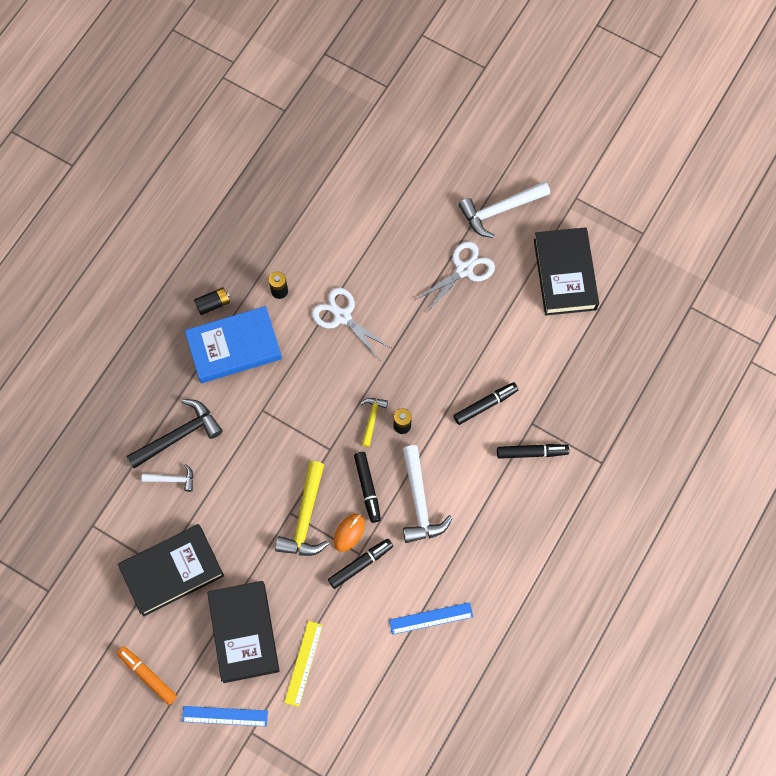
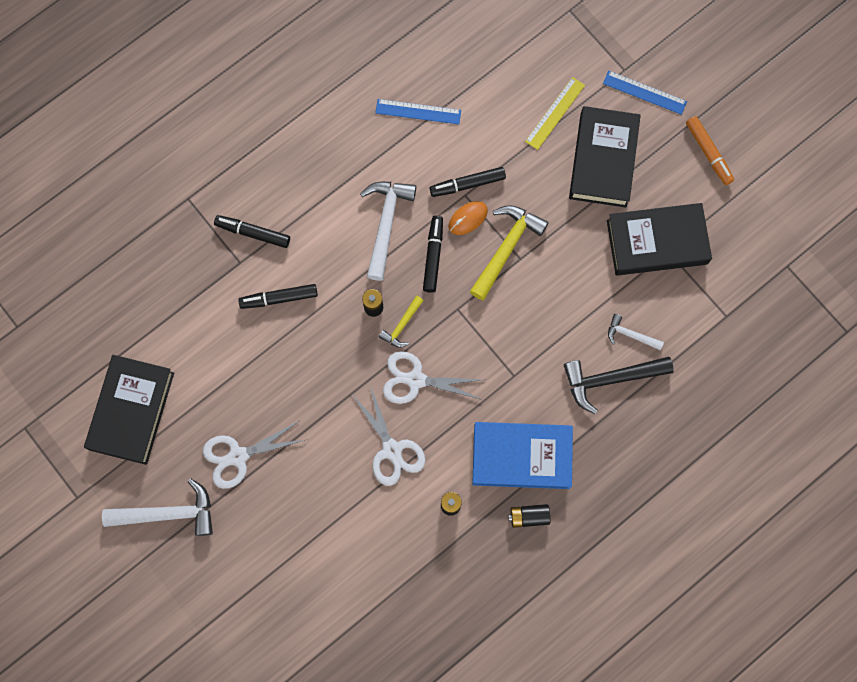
camera: 160 degrees left, 5 degrees up
none -> white scissors [383,351,483,404]

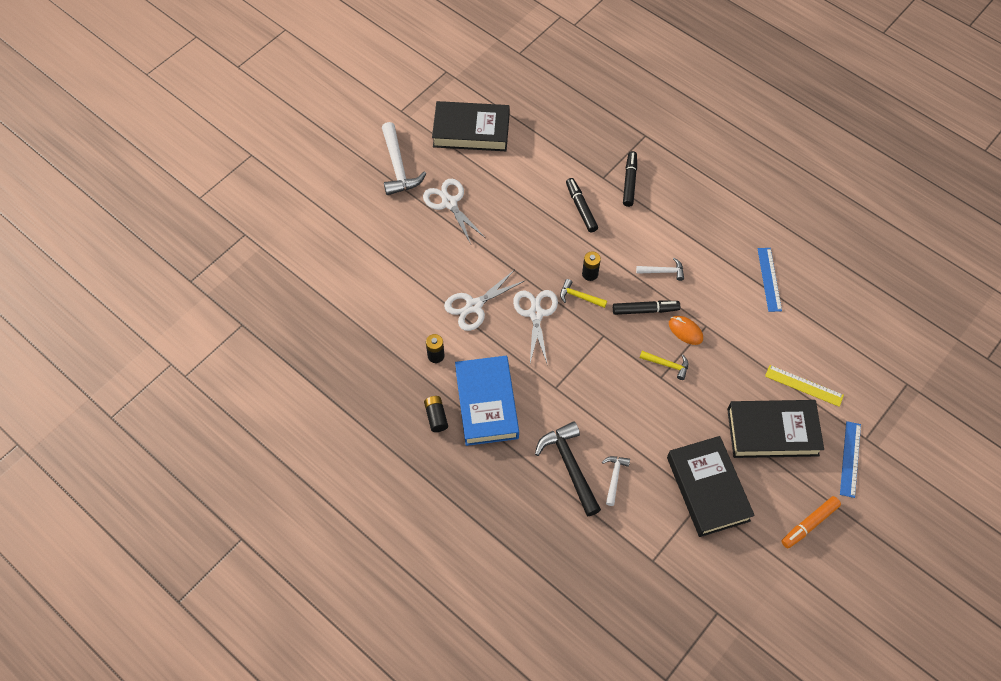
camera: 80 degrees right, 15 degrees down
white hammer [360,182,416,281] -> white hammer [636,258,684,281], size x0.54
black marker [430,167,506,197] -> none
yellow hammer [470,205,549,300] -> yellow hammer [640,351,688,380], size x0.54

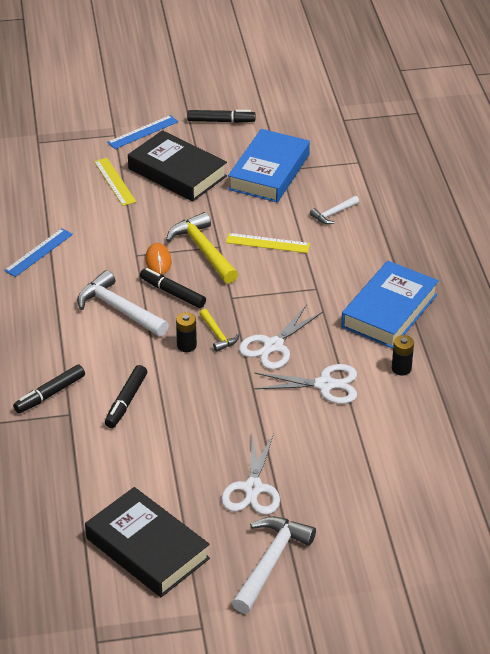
camera: 140 degrees left, 20 degrees down
black battery [424,396,448,432] -> none
black hammer [535,422,601,516] -> none
white hammer [636,258,684,281] -> white hammer [77,270,169,336], size x1.85
yellow hammer [640,351,688,380] -> yellow hammer [166,212,238,284], size x1.85
black book [667,436,755,537] -> blue book [228,129,310,203]
orange marker [781,496,841,548] -> black marker [187,110,255,123]
none -> yellow ruler [226,233,310,253]

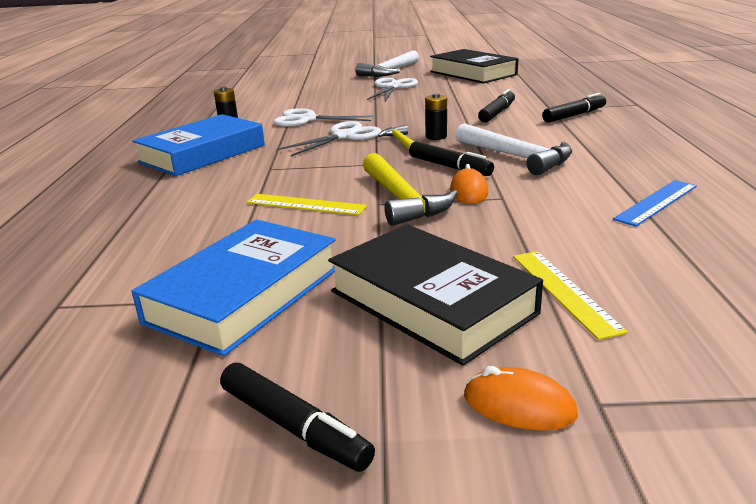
camera: 170 degrees left, 15 degrees down
blue ruler [107,115,178,149] -> orange mouse [464,366,578,431]
black marker [187,110,255,123] -> black marker turned 150 degrees counterclockwise [220,363,375,472]
white hammer [310,196,359,224] -> none

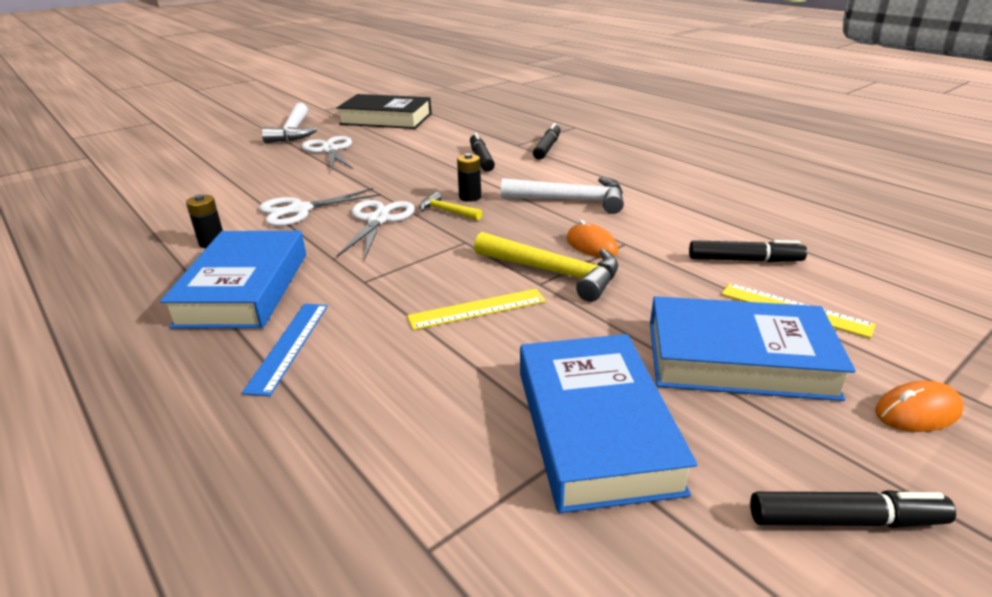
camera: 40 degrees left, 5 degrees up
black book [328,224,543,366] -> blue book [650,296,856,401]
black marker [409,141,494,176] -> black marker moved to [689,240,807,262]
blue ruler [613,180,697,227] -> blue ruler moved to [242,304,328,396]

